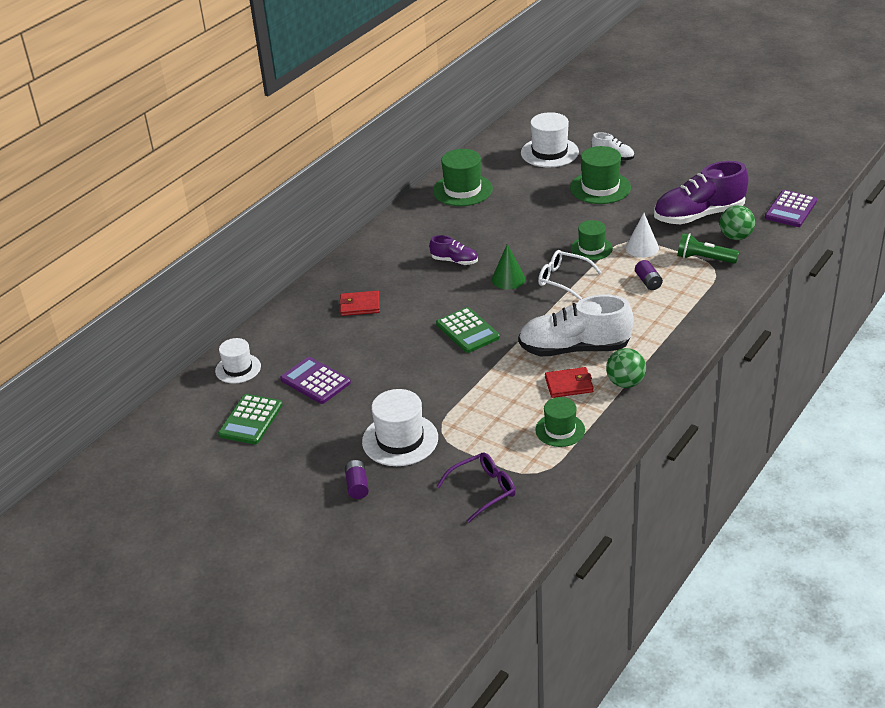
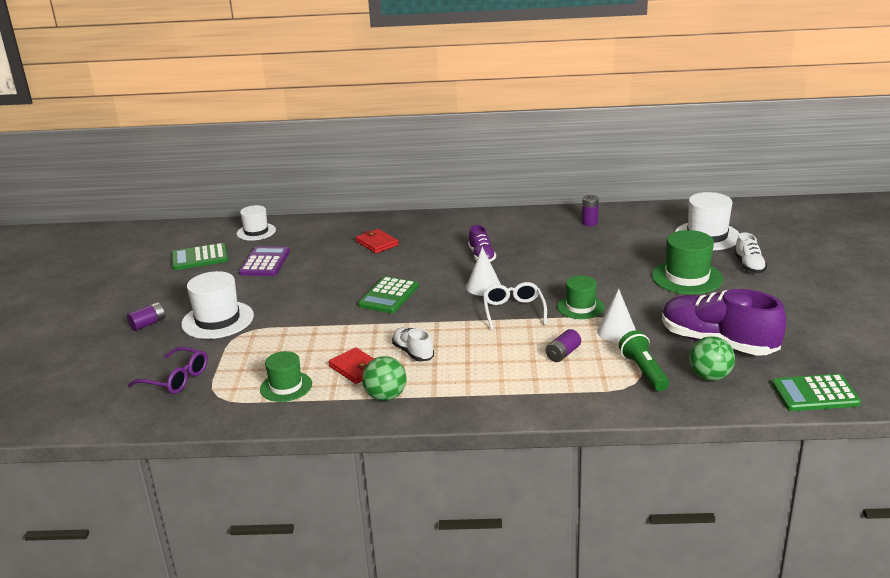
camera: 55 degrees right, 10 degrees down
green hat [433,149,493,206] -> purple battery [582,195,599,226]
green cone [492,244,525,289] -> white cone [466,247,501,296]
white shoe [518,295,634,356] -> white shoe [392,327,434,362], size x0.49
purple calculator [765,190,817,227] -> green calculator [772,374,861,411]

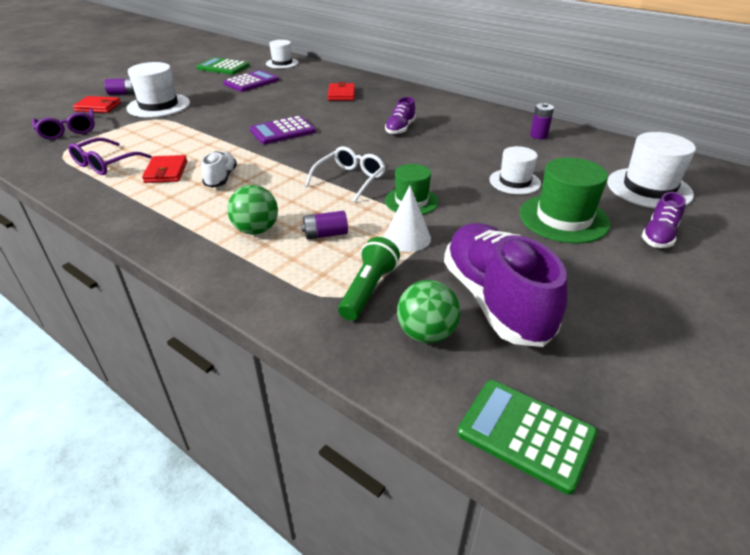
camera: 35 degrees right, 10 degrees up
green hat [260,351,312,402] -> purple glasses [68,138,152,175]
green calculator [358,276,419,313] -> purple calculator [250,116,316,144]
green ball [362,356,407,401] -> green ball moved to [227,185,278,235]
white cone [466,247,501,296] -> none
white shoe [734,232,767,273] -> purple shoe [642,192,686,248]
none -> red wallet [73,96,121,113]
none -> white hat [489,146,541,195]

